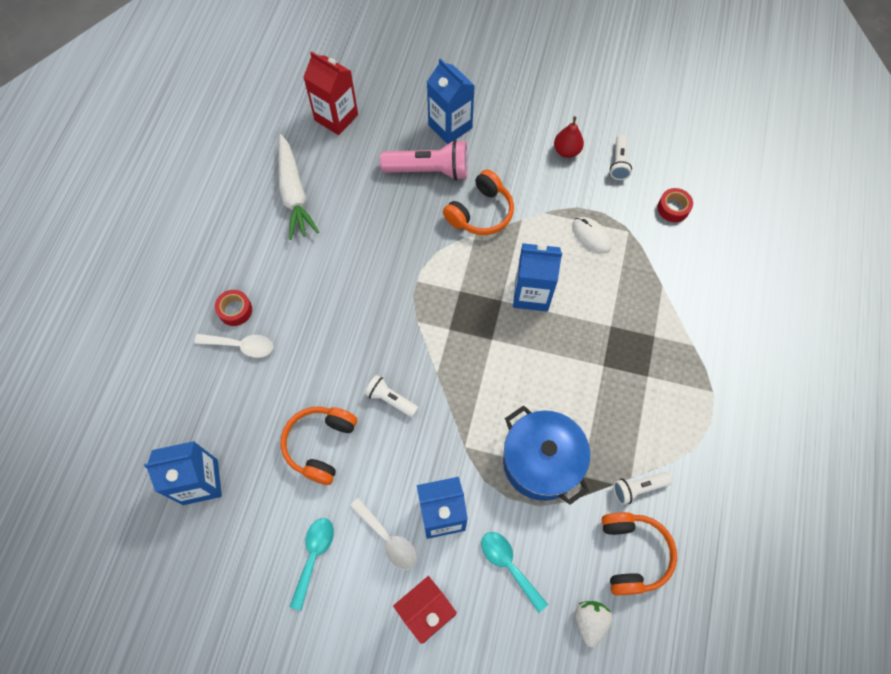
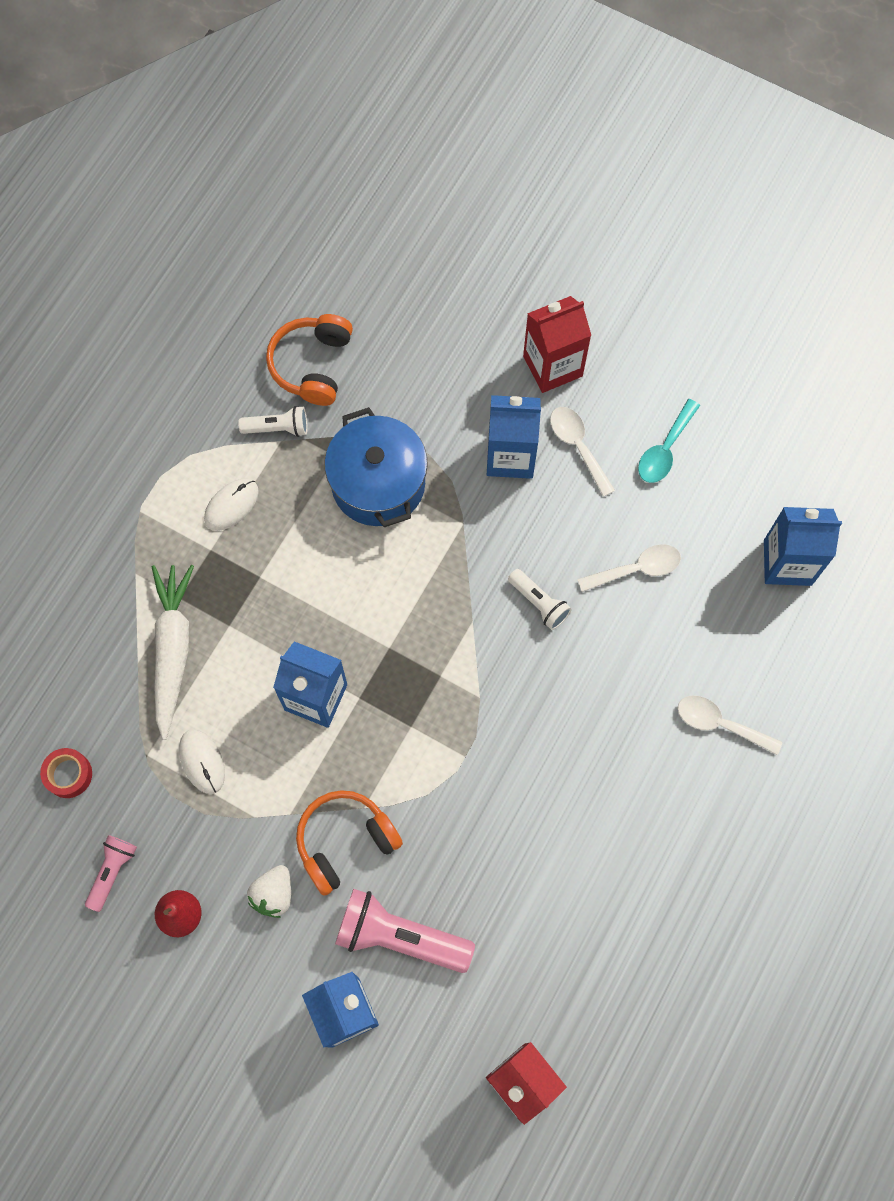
camera: 165 degrees left, 5 degrees up
red tape [215,290,252,326] -> none
white carrot [278,134,319,240] -> white carrot moved to [152,565,194,740]
orange headphones [281,406,357,485] -> white spoon [577,544,681,592]
turquoise spoon [481,532,548,612] -> none
white strawberry [575,601,613,647] -> white strawberry moved to [247,865,291,918]
white flashlight [610,135,632,180] -> pink flashlight [85,835,137,912]
none -> white mouse [204,478,259,531]

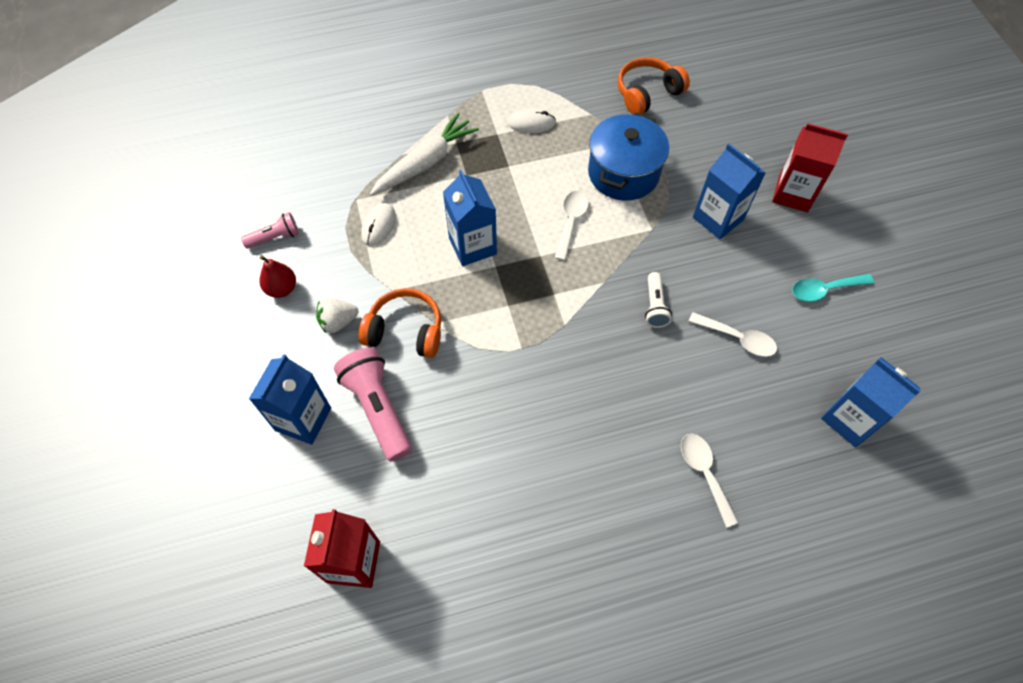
camera: 45 degrees right, 10 degrees down
red tape [40,748,92,798] -> none
white flashlight [238,406,308,437] -> none
white spoon [550,407,615,497] -> white spoon moved to [555,191,589,261]

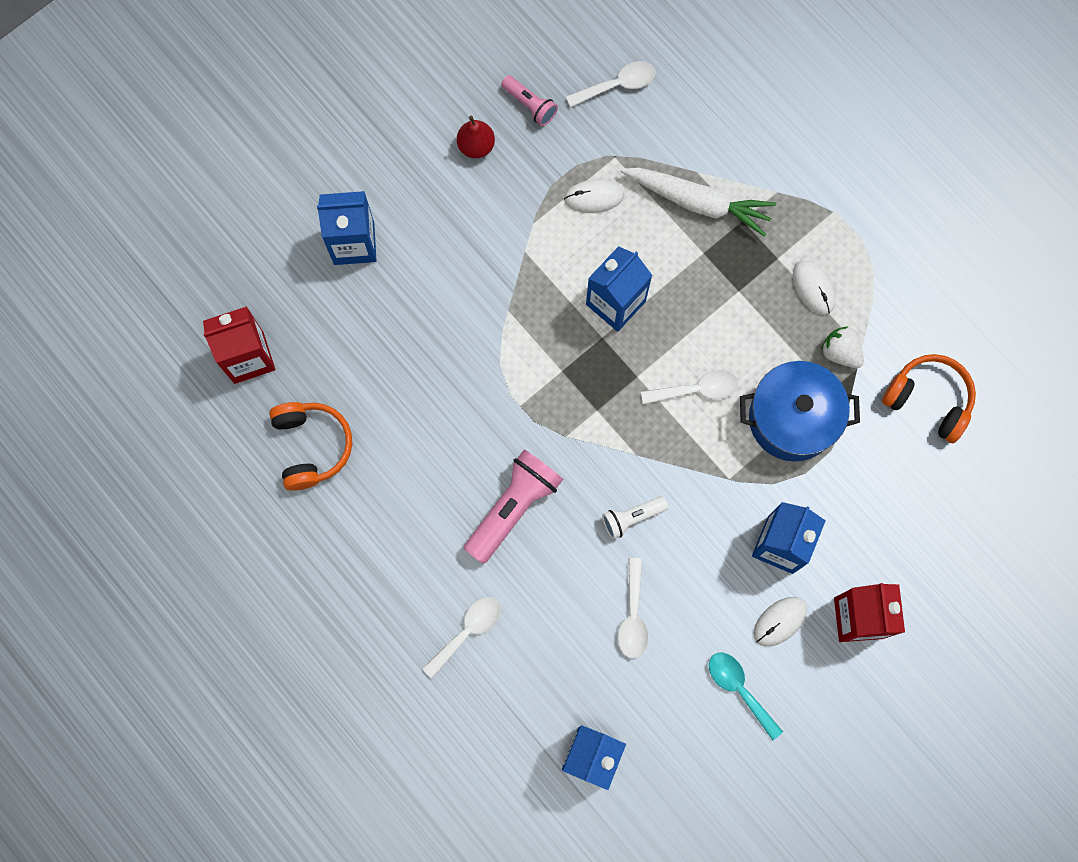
camera: 65 degrees right, 15 degrees up
white strawberry [316,298,358,333] -> white strawberry moved to [821,326,864,368]
pink flashlight [334,347,412,462] -> pink flashlight moved to [464,449,563,564]
orange headphones [359,288,441,358] -> orange headphones moved to [269,402,352,491]
none -> white spoon [566,61,656,108]
none -> white mouse [753,597,807,647]

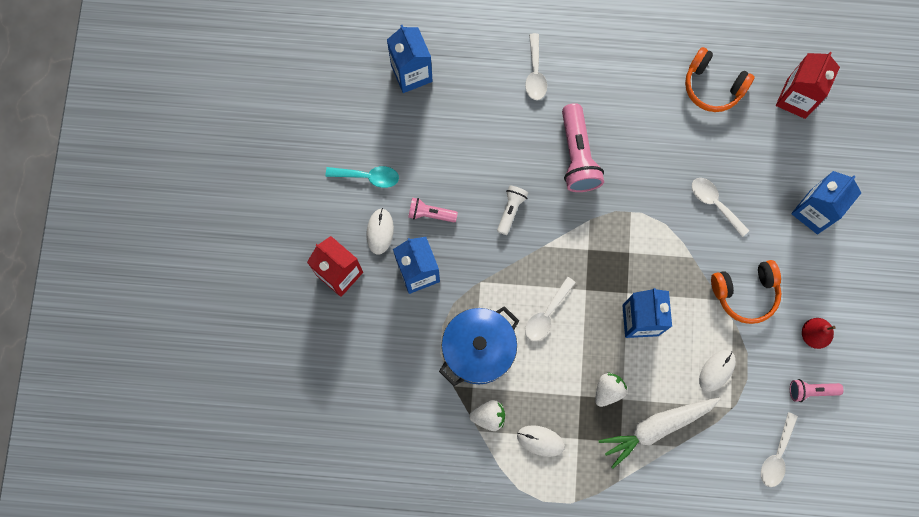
camera: 135 degrees right, 0 degrees up
white spoon [618,558,648,659] -> white spoon moved to [692,178,750,237]
orange headphones [882,354,976,443] -> orange headphones moved to [711,260,781,324]
none -> pink flashlight [408,198,458,222]
none -> white strawberry [595,373,627,407]

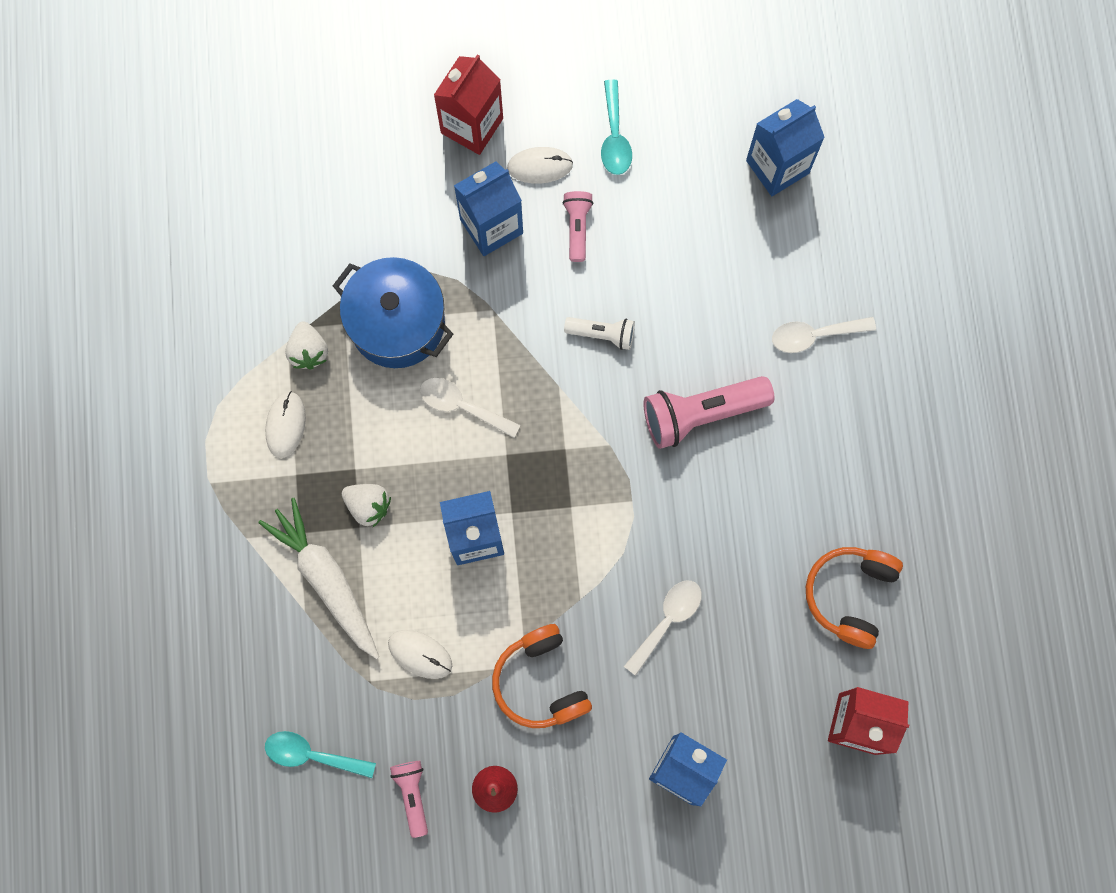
camera: 80 degrees right, 0 degrees up
white spoon [761,412,798,487] -> turquoise spoon [265,731,376,778]

